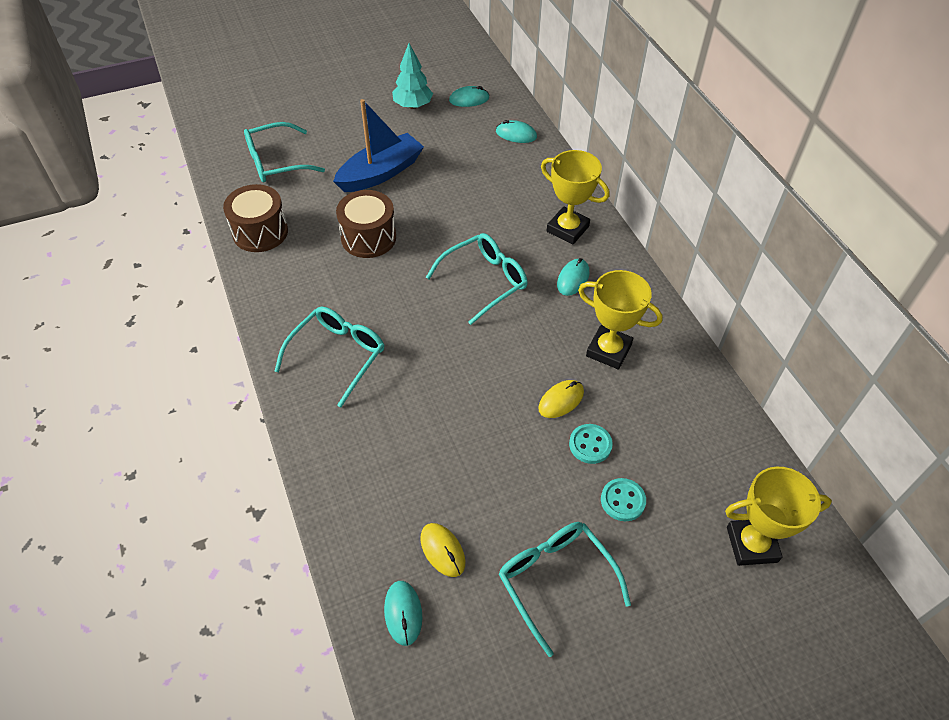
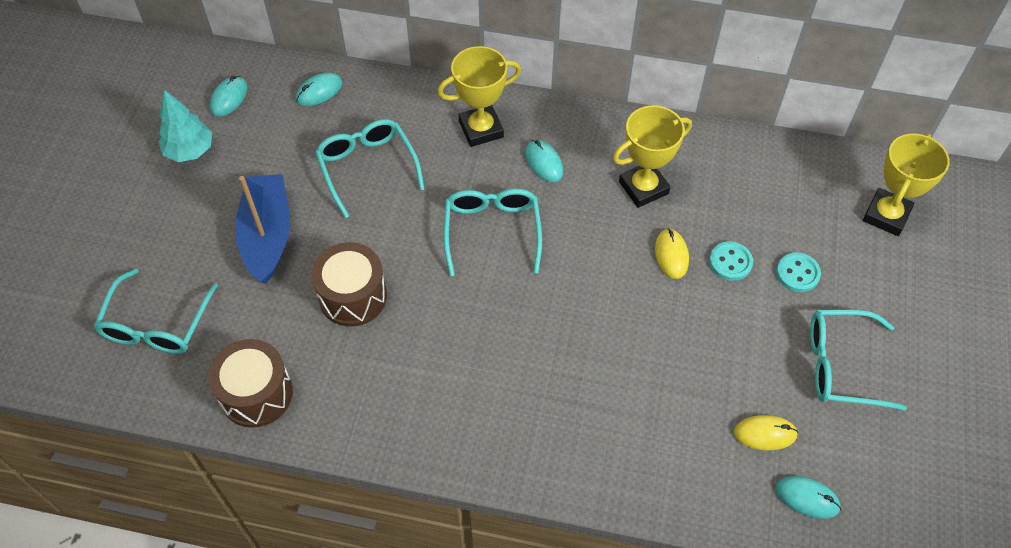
camera: 55 degrees left, 5 degrees up
turquoise glasses [275,306,384,407] -> turquoise glasses moved to [315,119,425,218]

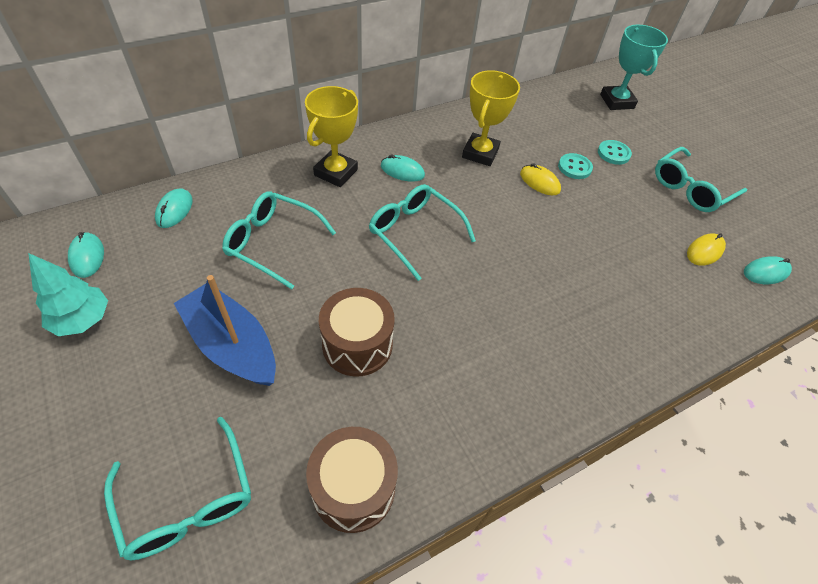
camera: 45 degrees left, 5 degrees down
yellow trophy [863,133,950,236] -> turquoise trophy [600,25,668,110]

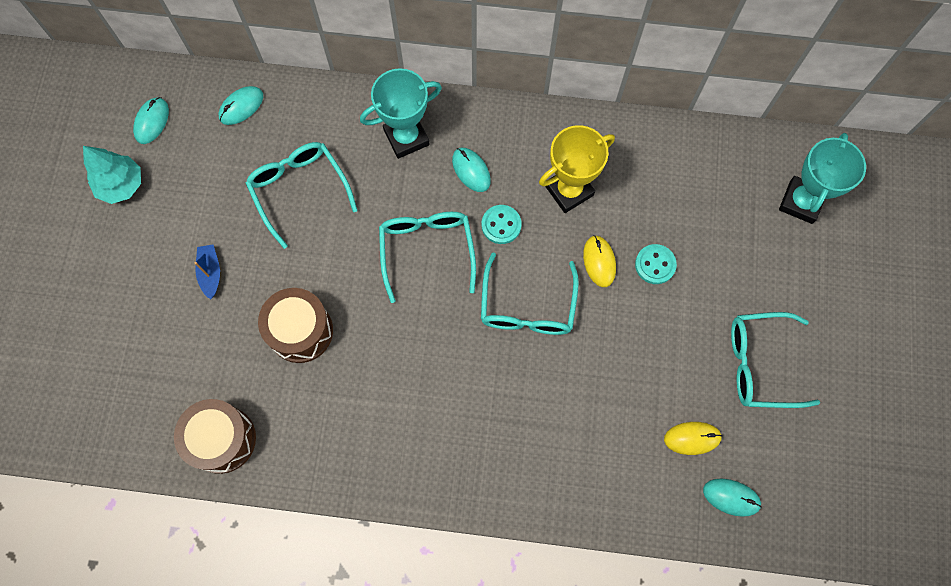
camera: 40 degrees right, 20 degrees up
turquoise glasses [104,416,251,561] -> turquoise glasses moved to [481,253,579,335]
blue boat [174,275,276,386] -> blue boat [195,245,220,300], size x0.47
yellow trophy [305,86,358,187] -> turquoise trophy [360,68,442,159]
turquoise button [598,140,632,165] -> turquoise button moved to [482,205,522,244]

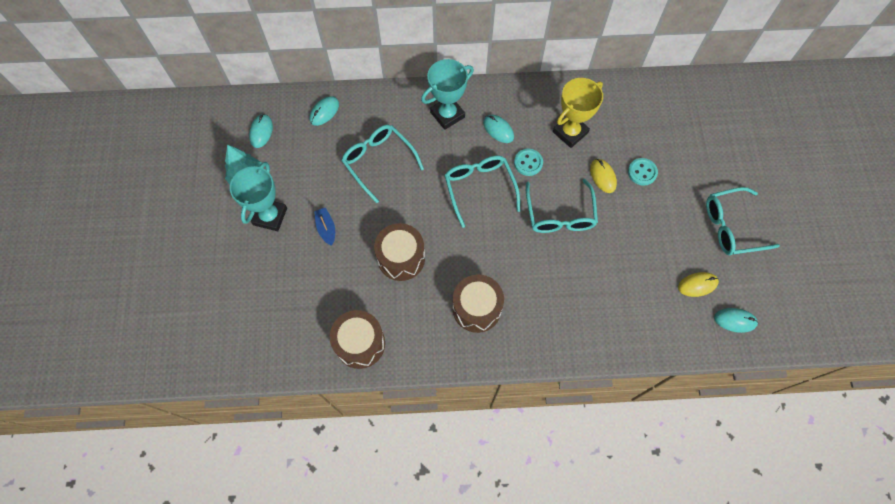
camera: 10 degrees left, 5 degrees down
turquoise trophy [779,133,866,224] -> turquoise trophy moved to [230,162,287,231]
none -> brown drum [453,275,504,333]

